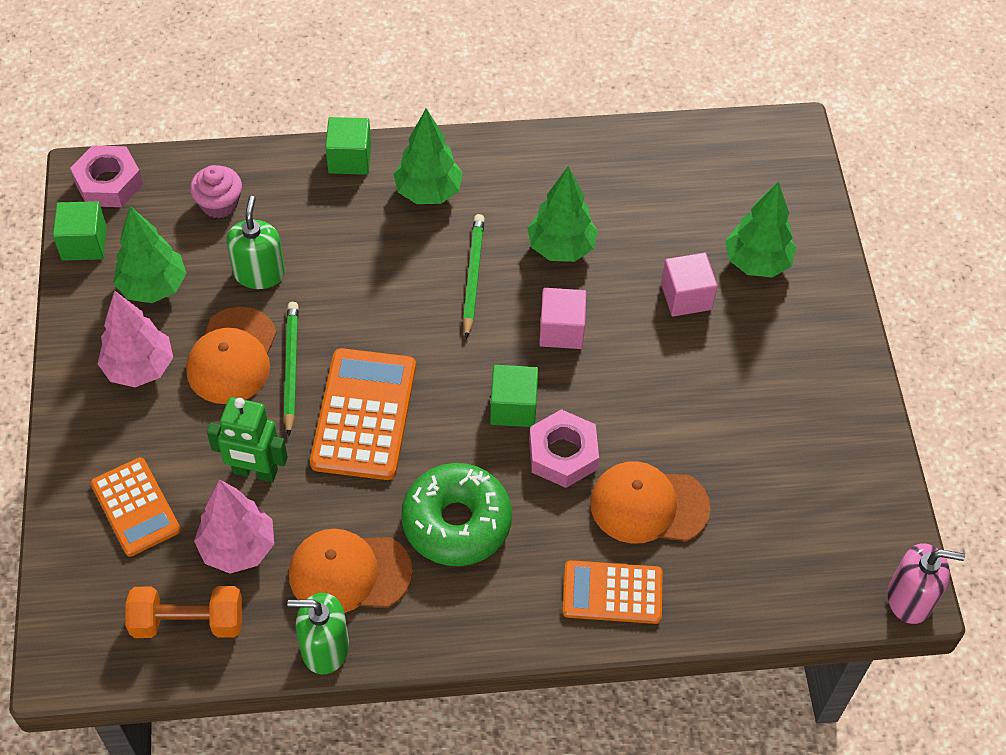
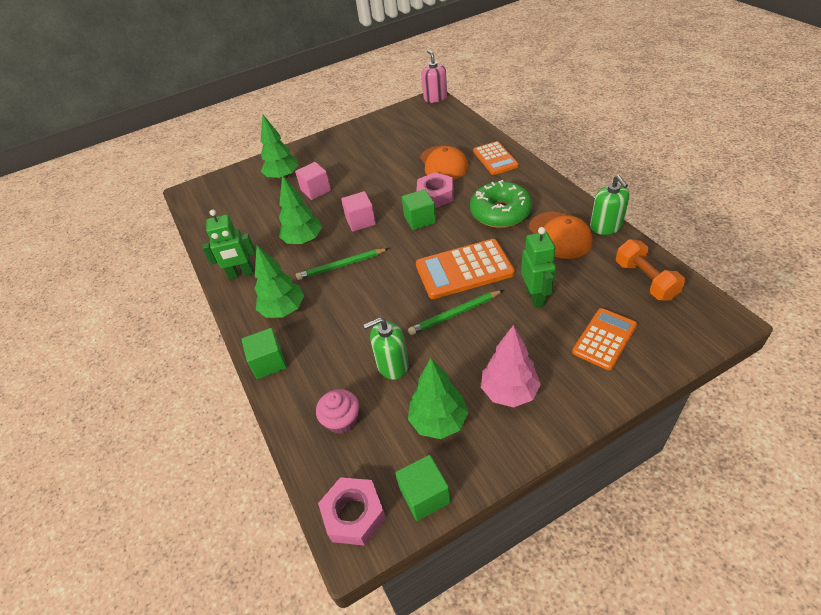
camera: 105 degrees left, 10 degrees down
orange cap [186,307,277,404] -> none
pink tree [194,479,274,573] -> none
none -> green robot [202,209,256,280]

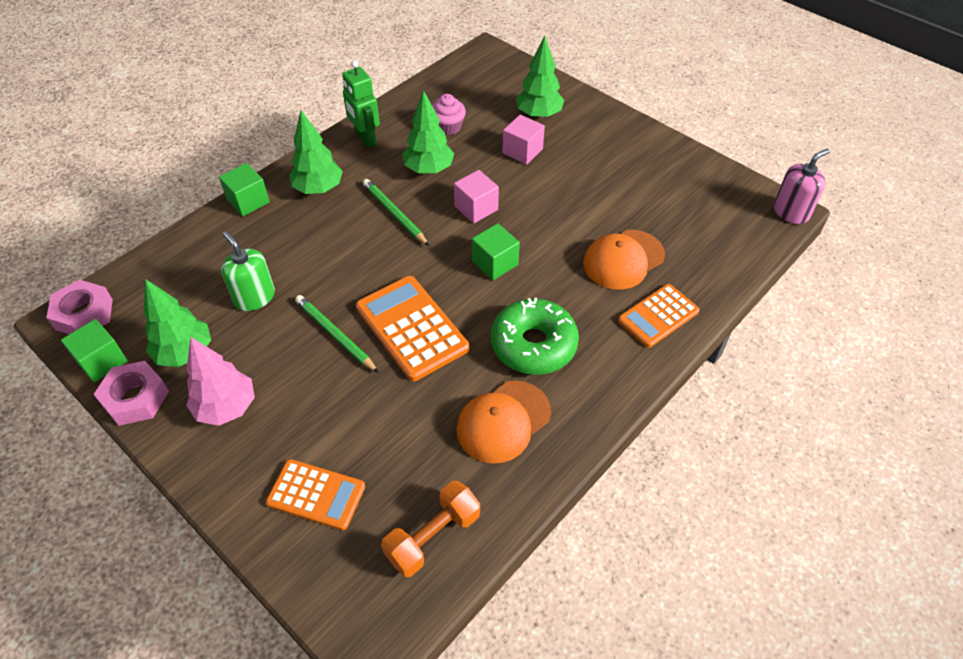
camera: 65 degrees right, 5 degrees up
pink cupcake [316,389,359,434] -> pink cupcake moved to [432,94,466,136]
pink nut [416,172,454,208] -> pink nut moved to [94,361,169,426]
green robot [521,227,556,308] -> none
green soap dispenser [590,175,629,235] -> none

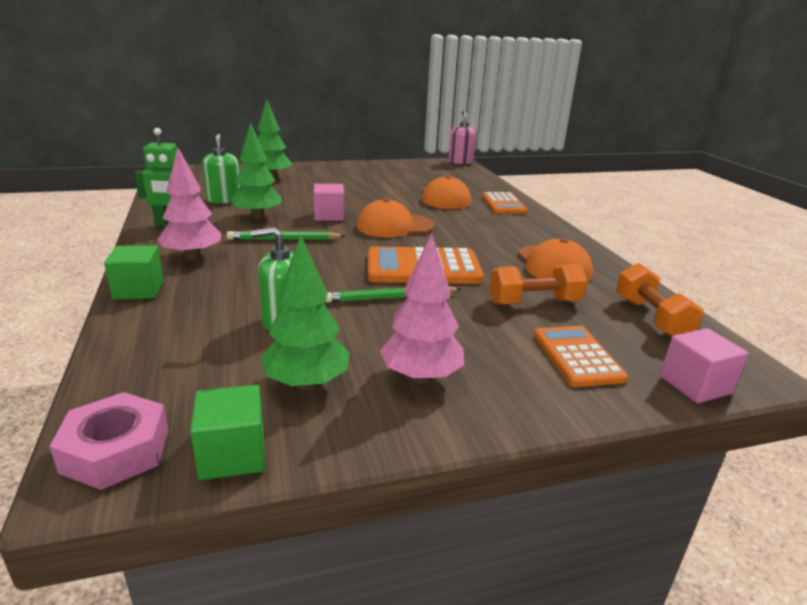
camera: 60 degrees left, 25 degrees down
pink nut [94,361,169,426] -> none
orange calculator [266,459,365,530] -> orange calculator turned 60 degrees counterclockwise [533,326,628,387]
green tree [289,110,343,194] -> pink tree [158,147,221,260]
pink cupcake [432,94,466,136] -> green soap dispenser [202,134,241,204]
green cube [472,223,520,280] -> orange cap [357,198,435,237]
green donut [491,298,579,375] -> none
pink cube [503,115,545,164] -> pink cube moved to [660,328,749,403]
none -> orange dumbbell [489,264,588,305]

